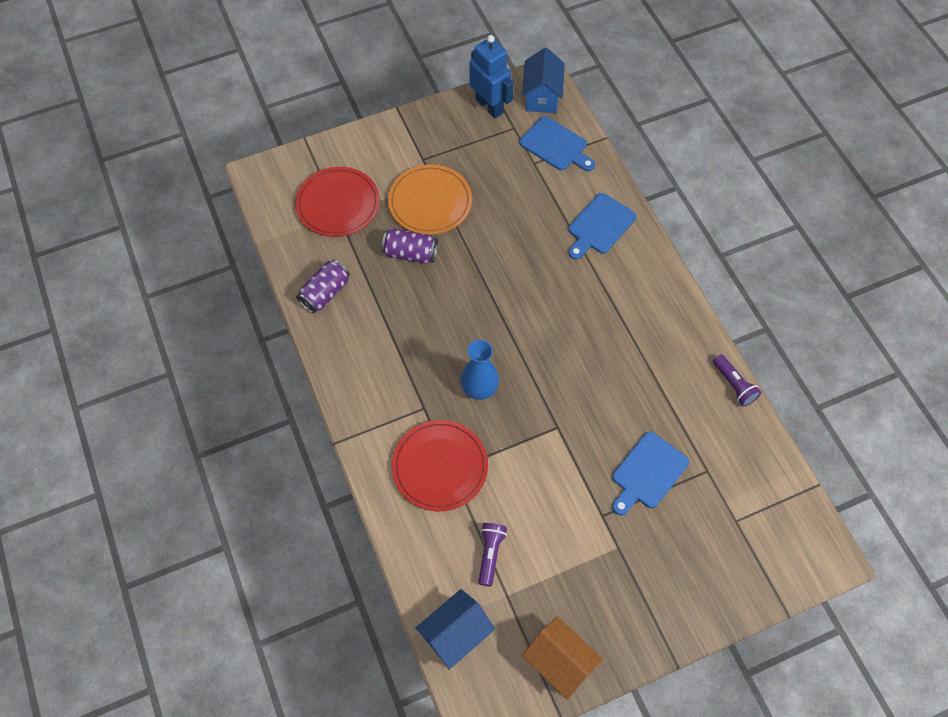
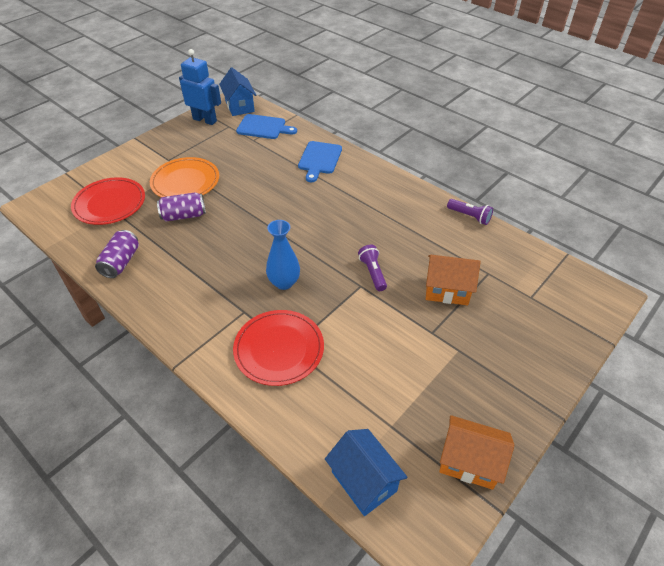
camera: 25 degrees left, 15 degrees down
blue house [415,589,495,670] -> blue house turned 60 degrees counterclockwise [325,429,408,516]
purple flashlight [478,523,507,586] -> purple flashlight moved to [358,245,387,291]
blue cutting board [612,432,689,516] -> orange house [426,255,481,305]

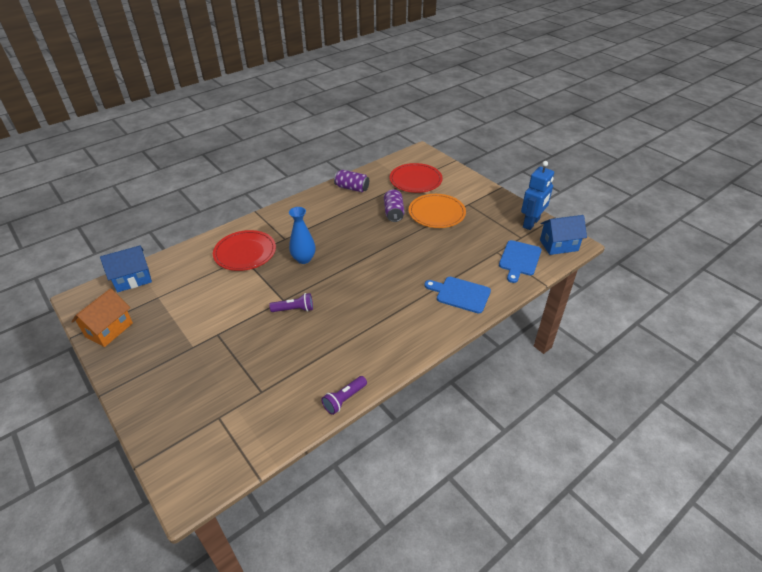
camera: 100 degrees right, 5 degrees down
orange house [426,255,481,305] -> none

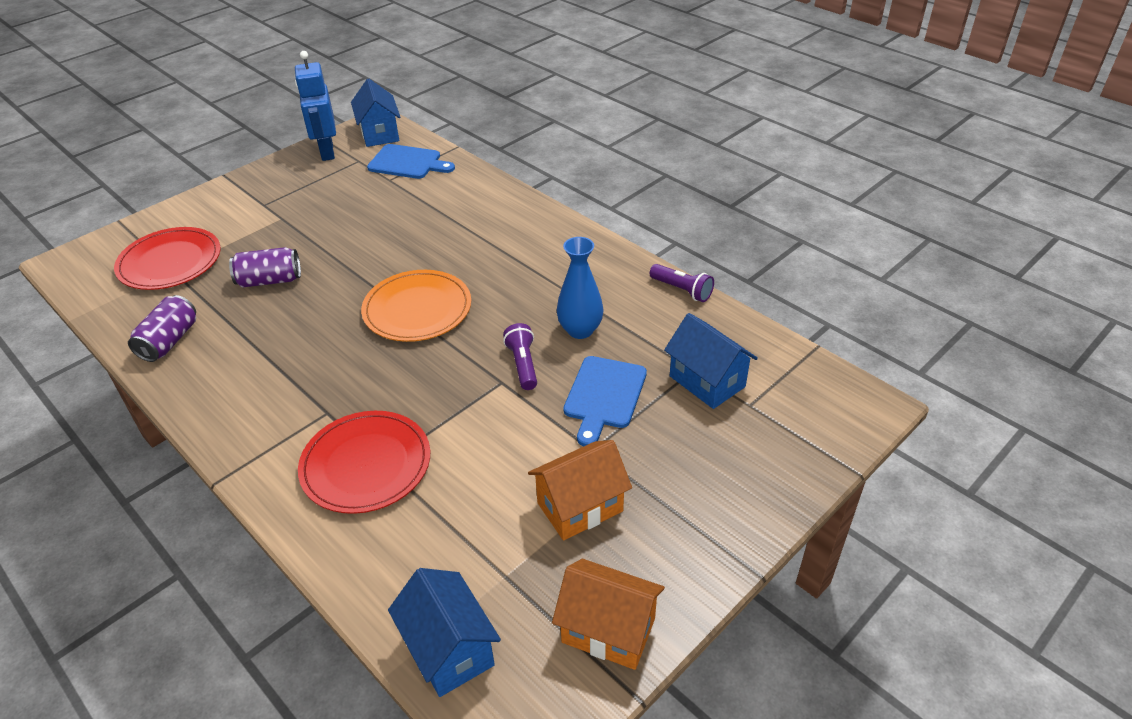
camera: 95 degrees left, 0 degrees up
blue vase [289,207,316,264] -> blue vase moved to [557,237,604,339]
orange plate [409,194,466,228] -> orange plate moved to [361,270,471,342]
blue cutting board [424,277,491,313] -> blue cutting board moved to [563,356,647,446]
blue robot [521,161,554,230] -> blue robot turned 135 degrees counterclockwise [295,51,336,161]
none -> orange house [528,440,632,541]
none -> blue house [664,313,758,409]

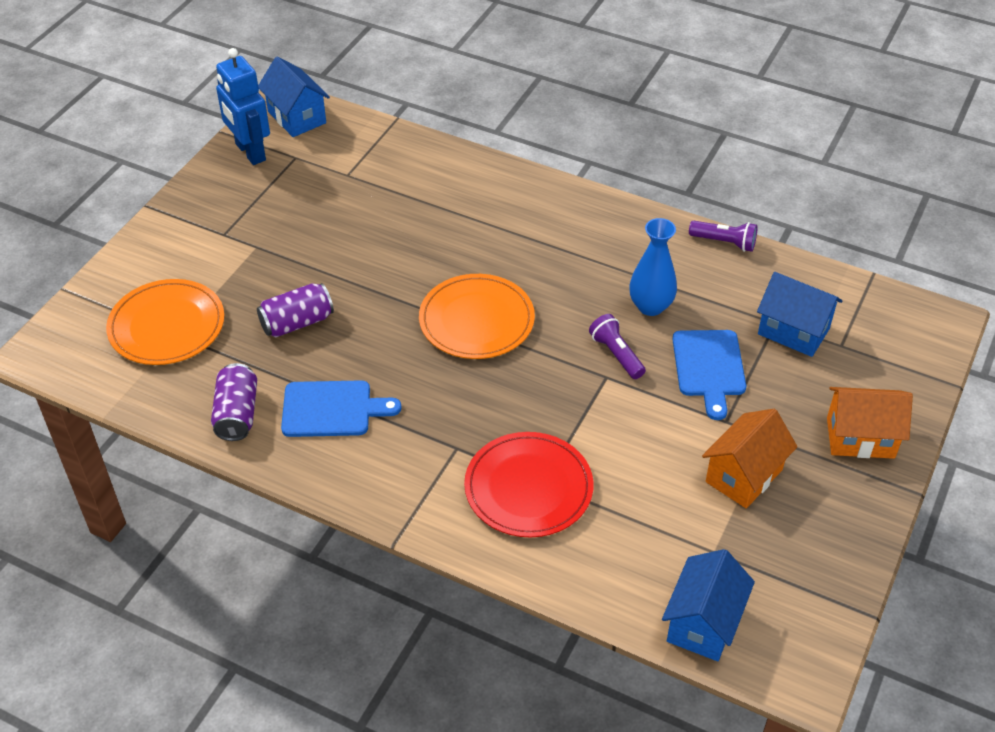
camera: 20 degrees left, 5 degrees up
red plate [114,227,221,290] -> orange plate [106,279,225,365]
blue cutting board [367,144,455,179] -> blue cutting board moved to [281,380,402,437]
blue house [388,568,501,697] -> blue house turned 75 degrees clockwise [662,549,755,661]
orange house [552,559,665,670] -> orange house moved to [827,387,913,459]

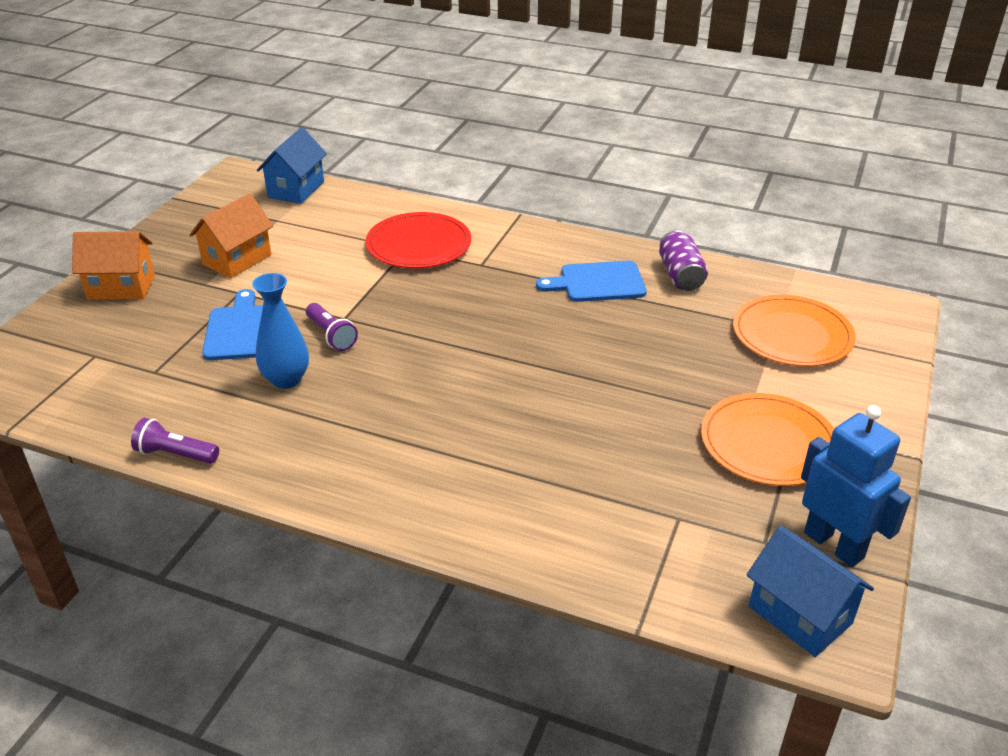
camera: 175 degrees right, 10 degrees down
purple can [257,283,334,337] -> none
orange plate [419,274,535,359] -> orange plate moved to [701,393,834,486]
blue house [757,272,843,357] -> none

